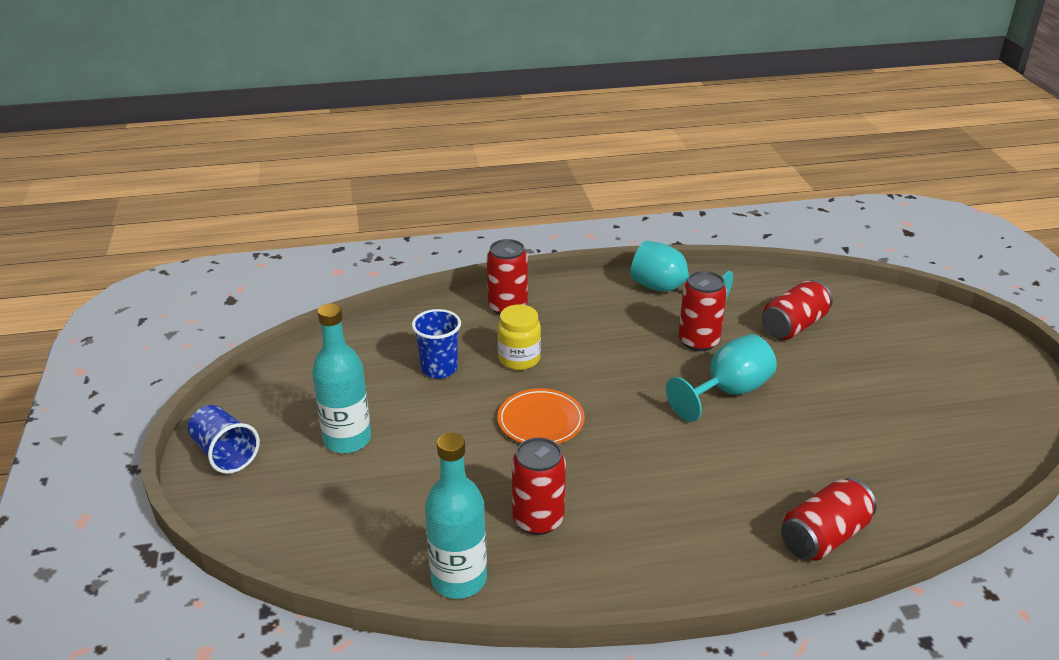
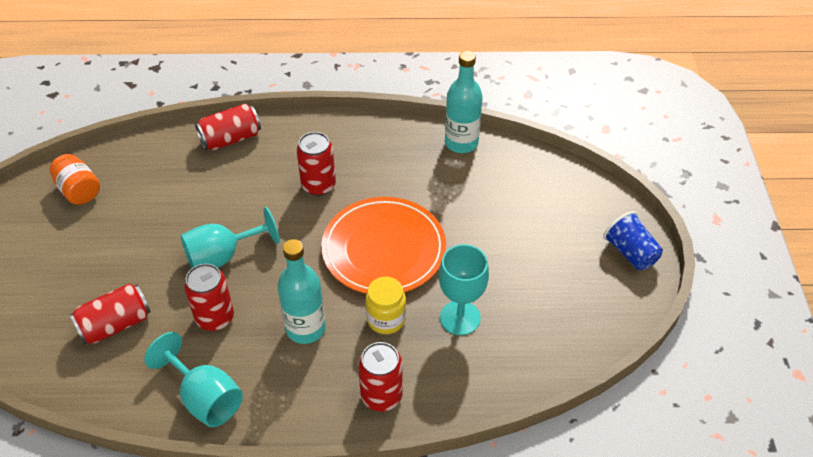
camera: 170 degrees left, 15 degrees up
turquoise bottle [312,303,371,453] -> turquoise bottle moved to [278,239,326,344]
blue cup [412,309,461,379] -> turquoise goblet [439,244,489,335]
orange plate [497,388,585,444] -> orange plate [321,197,446,294], size x1.78
red can [512,438,566,535] -> red can moved to [296,132,336,196]
none -> orange jar [50,154,100,205]

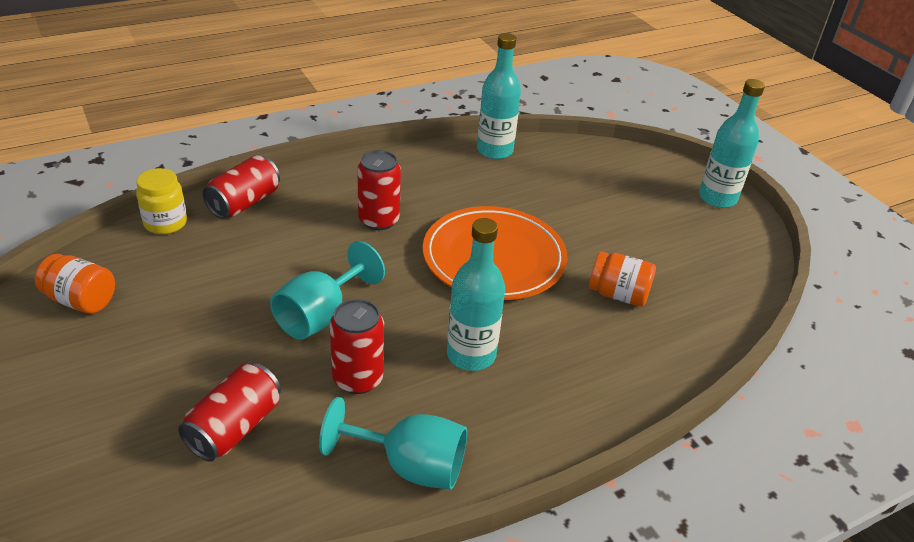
camera: 30 degrees left, 10 degrees down
red can [358,342,403,412] -> none
yellow jar [366,277,406,334] -> yellow jar moved to [136,168,187,234]
turquoise goblet [439,244,489,335] -> orange jar [589,251,656,307]
blue cup [603,211,663,270] -> turquoise bottle [699,79,765,208]

